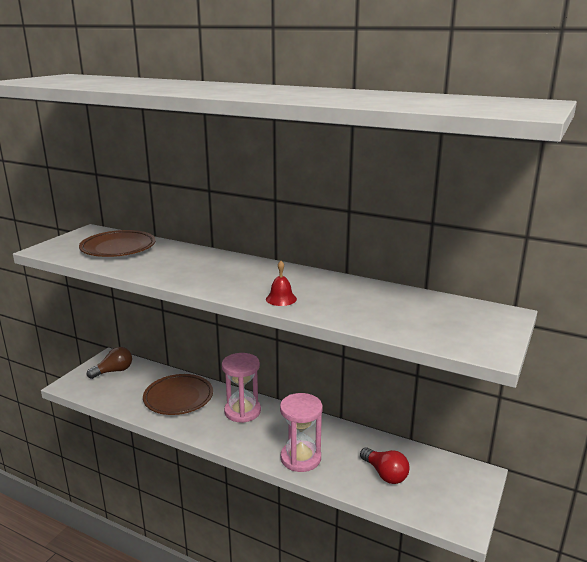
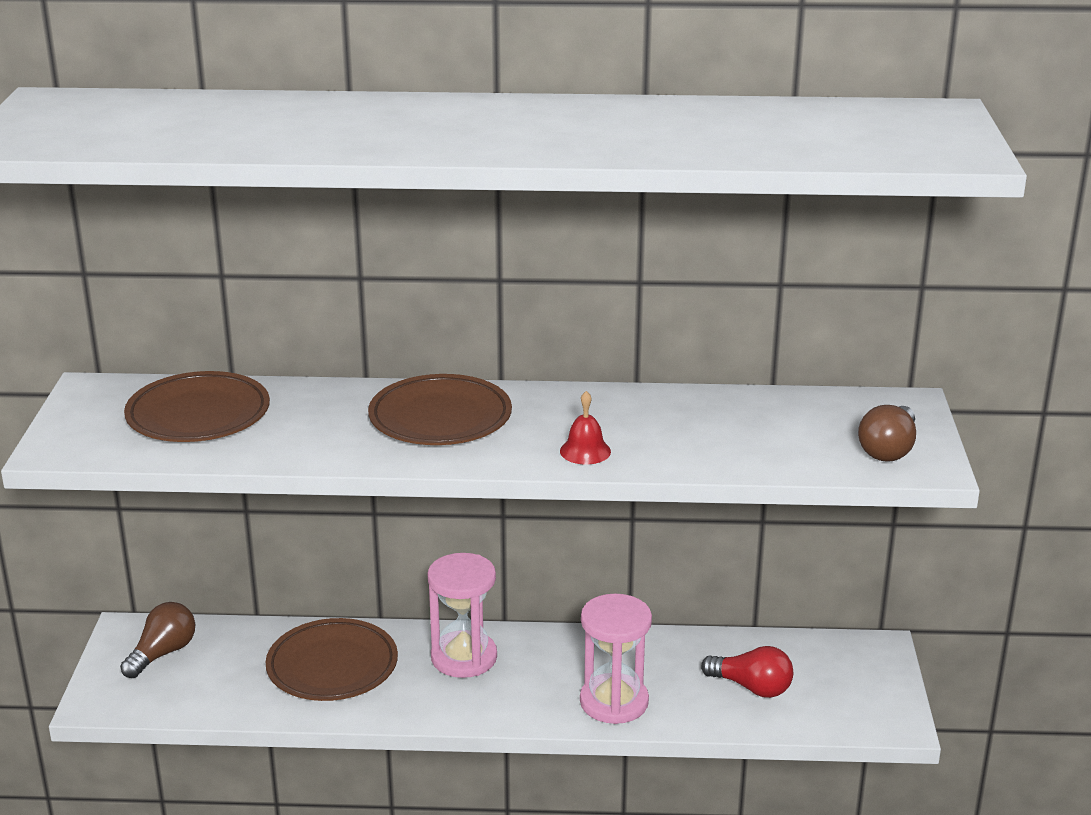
camera: 25 degrees left, 5 degrees up
none -> brown plate [368,374,512,445]
none -> brown light bulb [858,405,916,462]

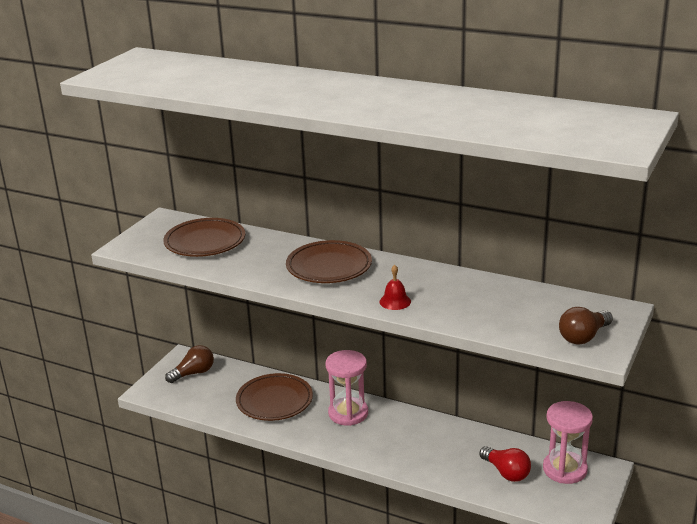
camera: 25 degrees right, 0 degrees up
pink hourglass [580,594,652,724] -> pink hourglass moved to [543,401,593,484]

